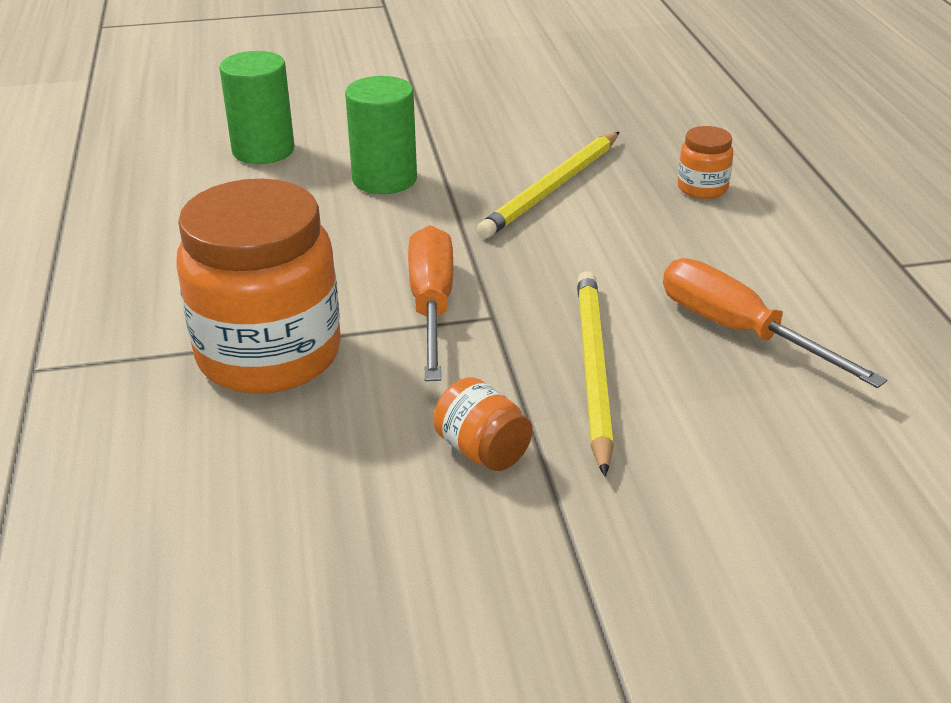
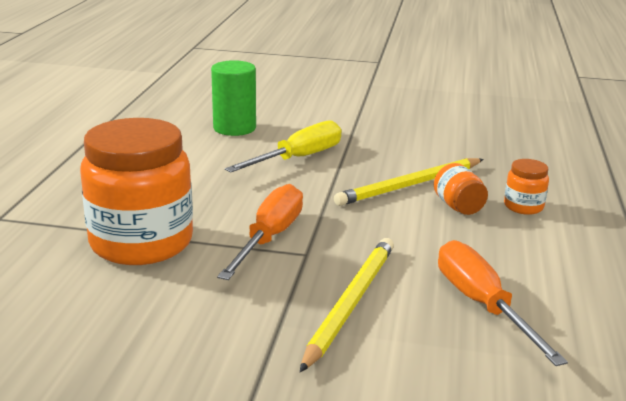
camera: 20 degrees right, 10 degrees down
green cylinder [345,76,417,194] -> yellow screwdriver [225,120,342,172]
orange jar [433,377,533,471] -> orange jar moved to [434,163,488,215]

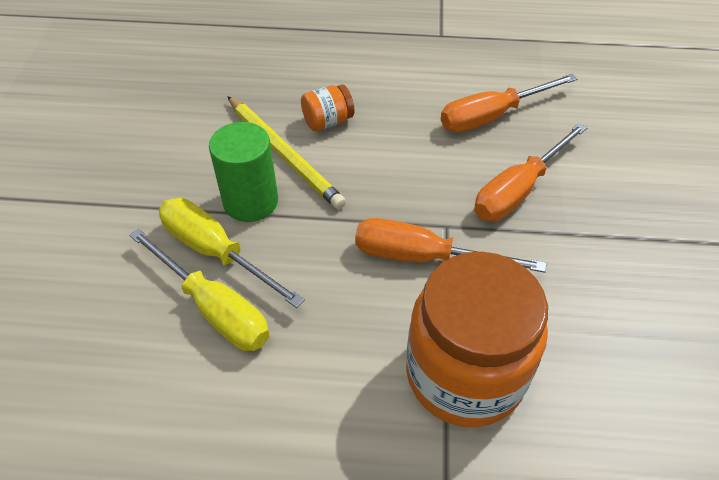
camera: 95 degrees left, 25 degrees up
green cylinder [211,60,256,136] -> green cylinder moved to [209,122,278,222]
yellow pencil [300,238,394,372] -> orange screwdriver [474,123,588,221]
orange jar [504,159,549,215] -> none
none -> yellow screwdriver [129,228,270,351]

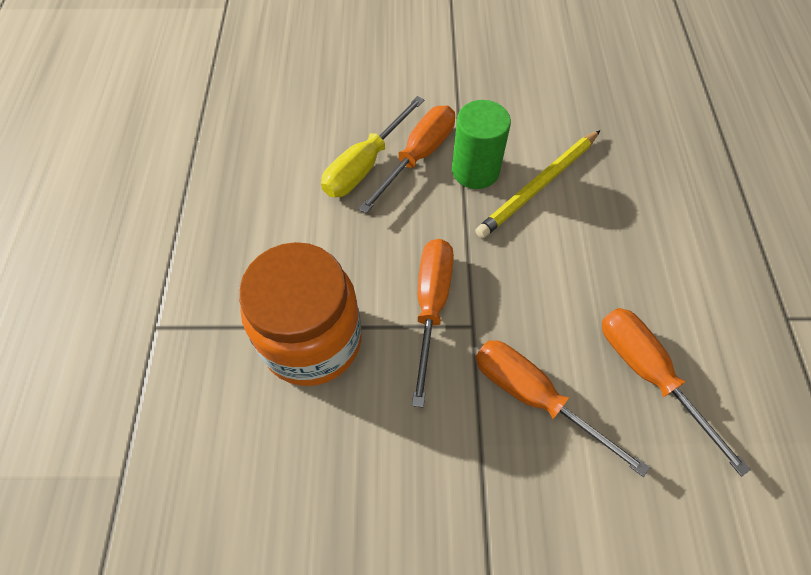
camera: 85 degrees right, 10 degrees up
yellow screwdriver [159,198,305,308] -> orange screwdriver [358,106,455,214]
orange jar [301,84,354,131] -> none

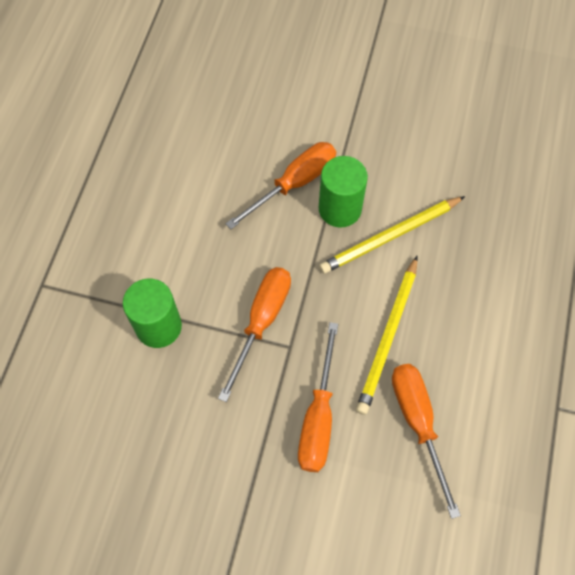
camera: 15 degrees right, 5 degrees up
orange jar [239,242,362,386] -> green cylinder [123,279,182,348]
yellow screwdriver [321,96,424,197] -> none
orange screwdriver [475,340,650,477] -> orange screwdriver turned 135 degrees counterclockwise [298,322,338,472]
none -> yellow pencil [356,256,418,415]

